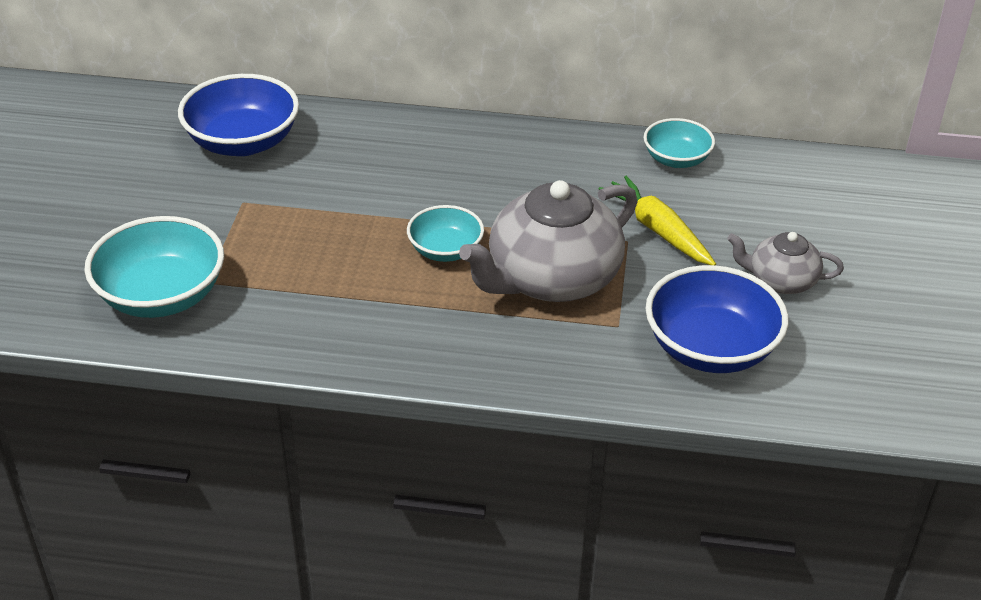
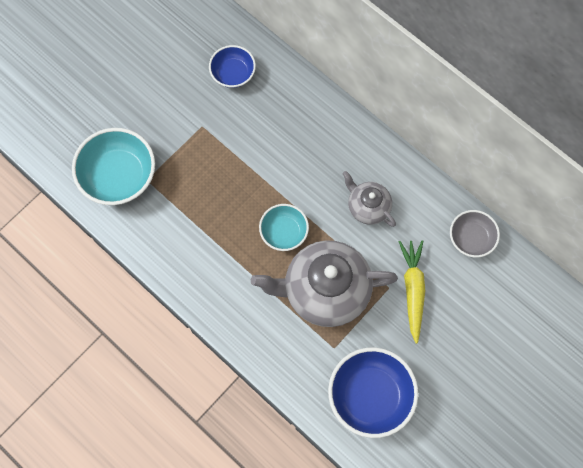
camera: 35 degrees right, 30 degrees up
blue bowl [178,74,299,156] -> blue bowl [209,45,256,88], size x0.59
turquoise bowl [644,118,715,168] -> grey bowl [450,210,500,258]
grey teapot [727,232,844,294] -> grey teapot moved to [342,171,396,227]

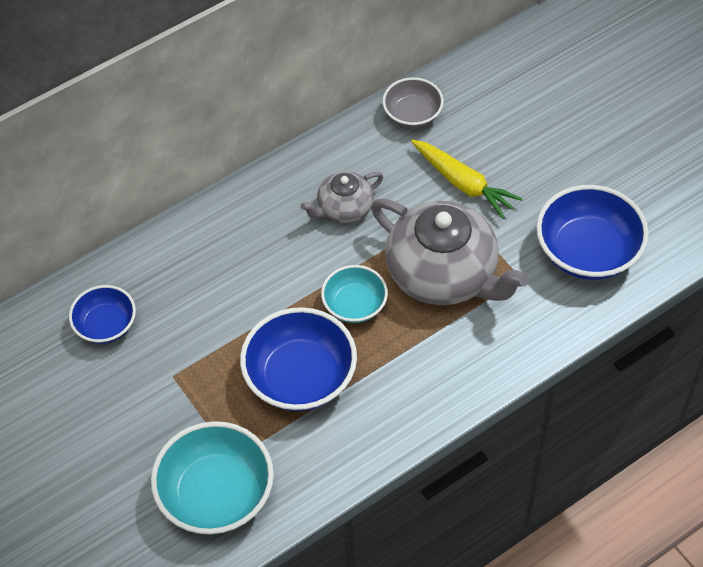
camera: 75 degrees left, 15 degrees down
grey teapot [251,240,398,327] -> grey teapot turned 60 degrees counterclockwise [371,198,529,305]
yellow carrot [399,240,425,344] -> yellow carrot turned 150 degrees counterclockwise [411,140,522,219]
none -> blue bowl [240,307,357,411]

